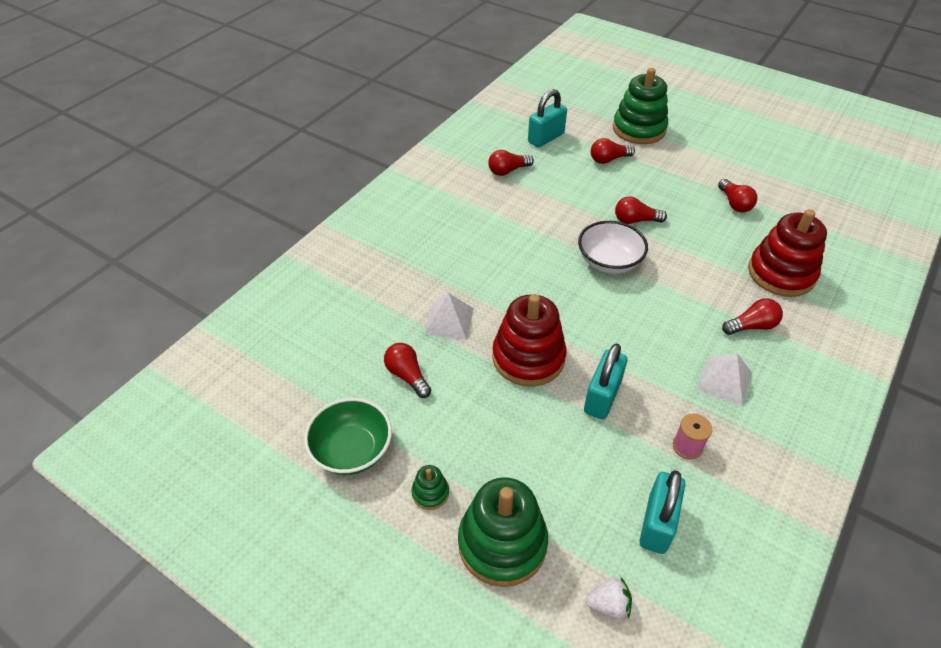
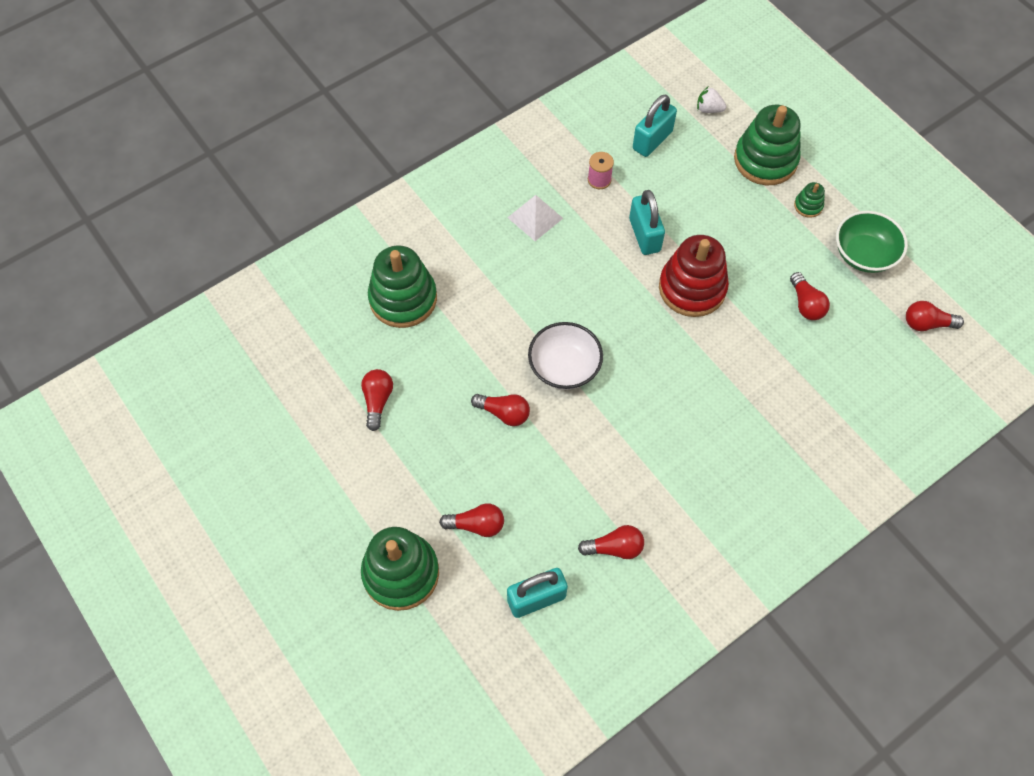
camera: 160 degrees left, 15 degrees up
white pyramid [425,293,474,340] -> none
turquoise padlock [584,343,627,419] -> turquoise padlock turned 60 degrees counterclockwise [629,190,665,255]
red light bulb [722,298,783,335] -> red light bulb moved to [906,301,964,331]
red stacking toy [748,209,827,297] -> green stacking toy [368,245,437,328]

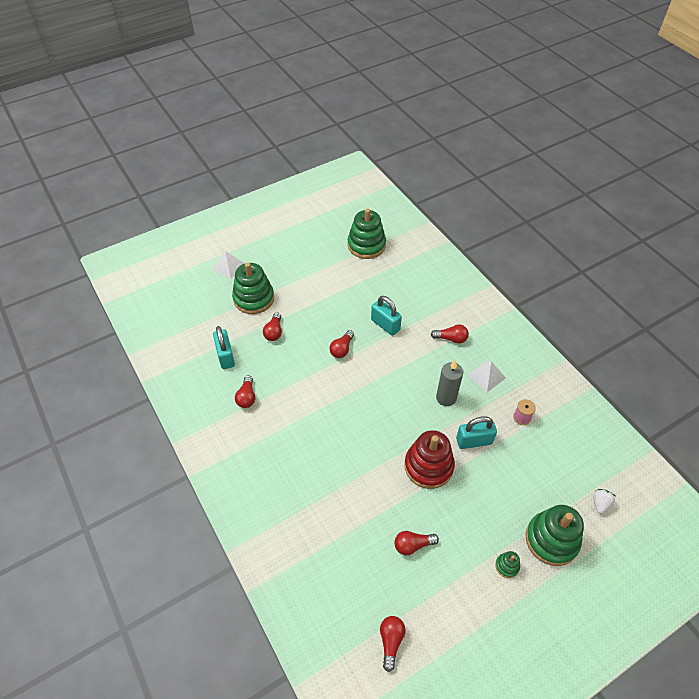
camera: 95 degrees right, 10 degrees down
red light bulb [361,369,393,431] -> red light bulb moved to [431,324,469,344]
green stacking toy [368,245,437,328] -> green stacking toy moved to [348,208,386,259]
white bowl [528,322,603,390] -> none
turquoise padlock [633,94,677,157] -> turquoise padlock moved to [371,296,402,336]
green bowl [836,211,908,273] -> none
none -> white pyramid [212,251,245,279]
none -> grey candle [436,360,463,406]

